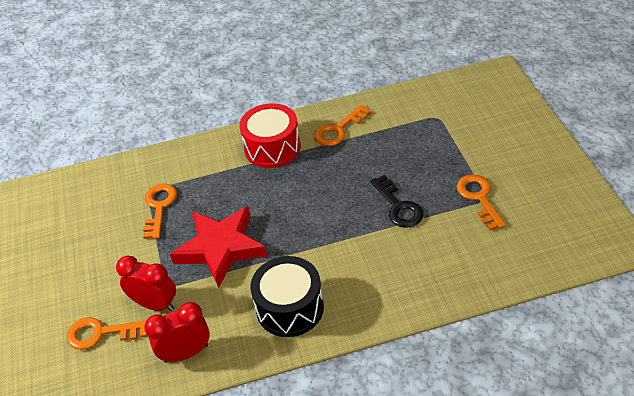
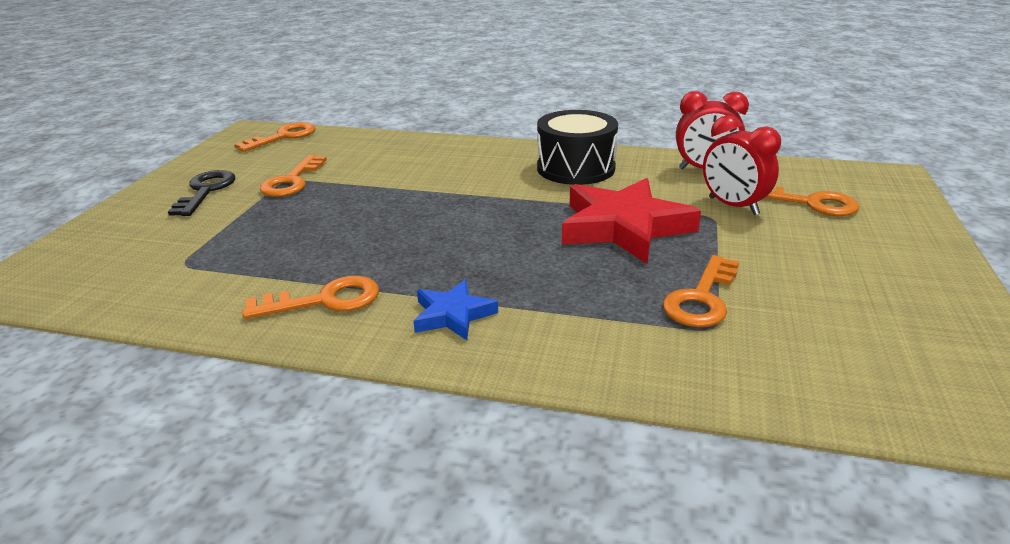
camera: 155 degrees left, 15 degrees down
red drum [239,103,301,168] -> blue star [413,279,498,340]
black key [370,175,424,228] -> black key moved to [168,170,235,216]
none -> orange key [234,122,316,152]

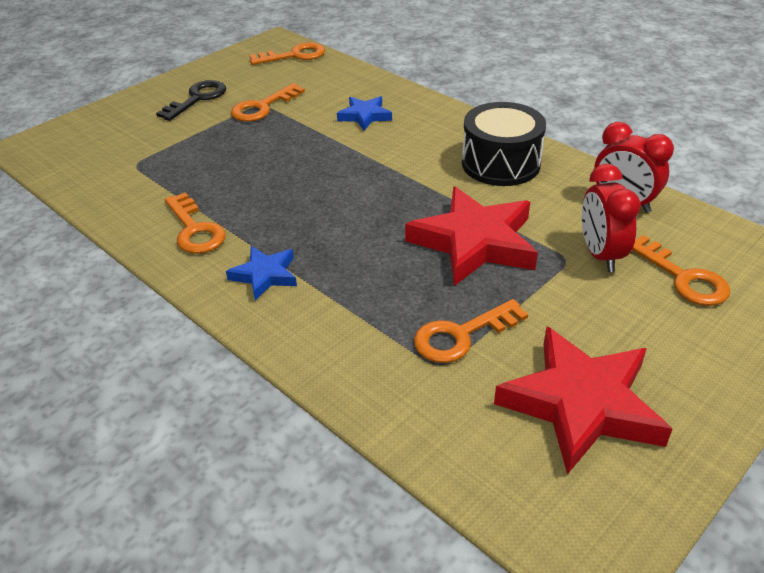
camera: 30 degrees right, 10 degrees up
orange key [243,276,379,319] -> orange key turned 45 degrees clockwise [165,192,226,254]
none -> blue star [337,96,392,130]
none -> red star [494,326,672,474]

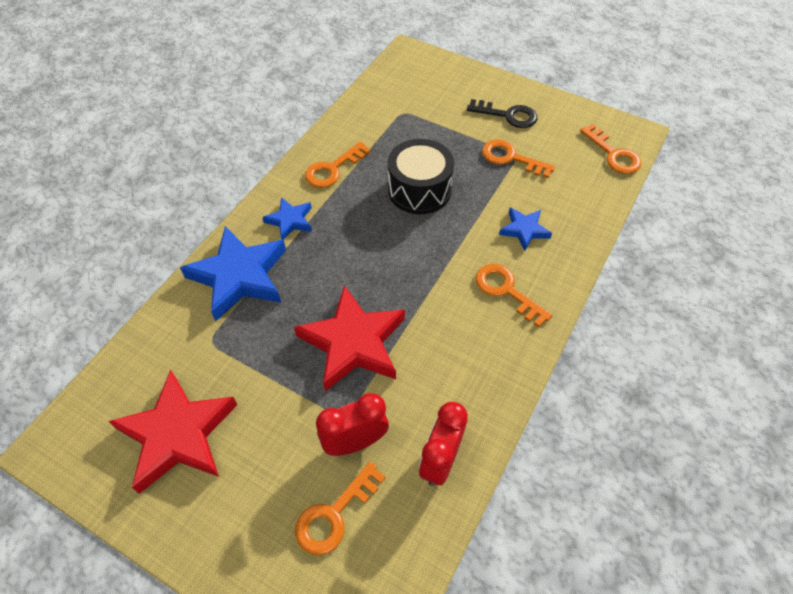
camera: 75 degrees right, 15 degrees up
orange key [414,299,528,363] -> orange key moved to [476,264,552,327]
black drum [462,102,546,186] -> black drum moved to [388,139,454,214]
none -> blue star [180,226,286,321]

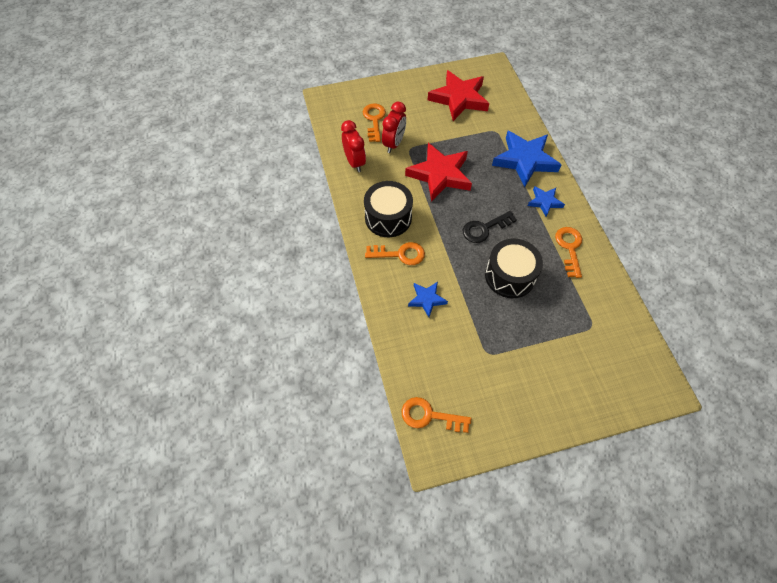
camera: 135 degrees right, 5 degrees up
black key [467,99,537,128] -> black key moved to [463,211,517,243]
orange key [482,139,555,178] -> none
none -> black drum [364,181,413,237]

